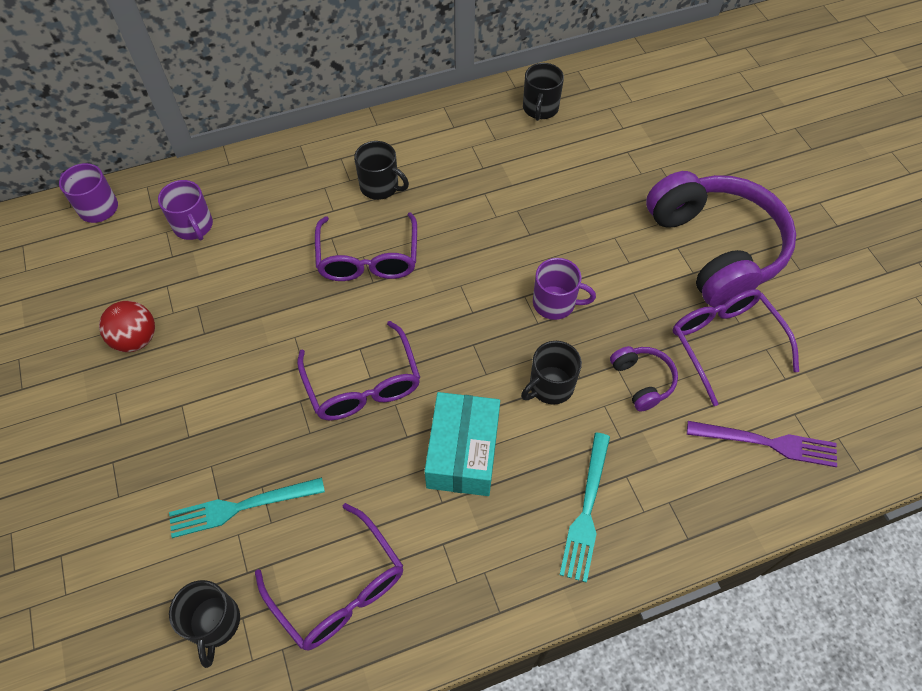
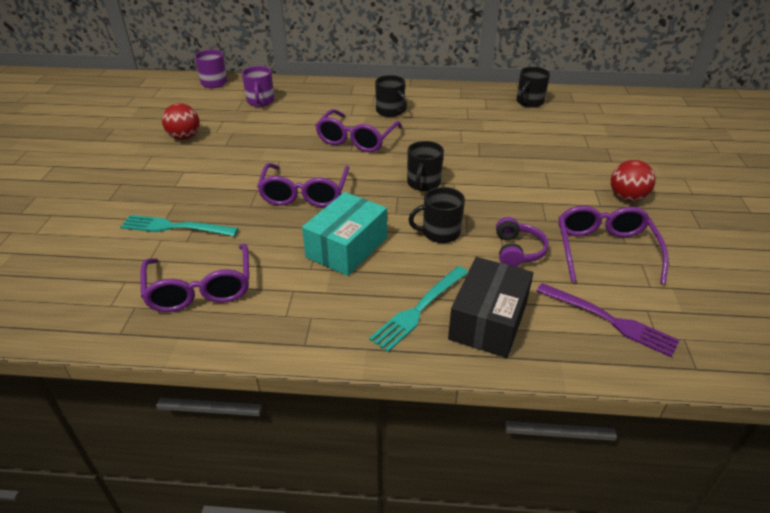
camera: 25 degrees right, 20 degrees down
black mug [169,580,240,668] -> black mug moved to [407,141,444,191]
purple mug [533,258,596,320] -> none
purple headphones [646,171,796,308] -> red ball [611,160,655,202]
none -> black box [448,257,533,358]

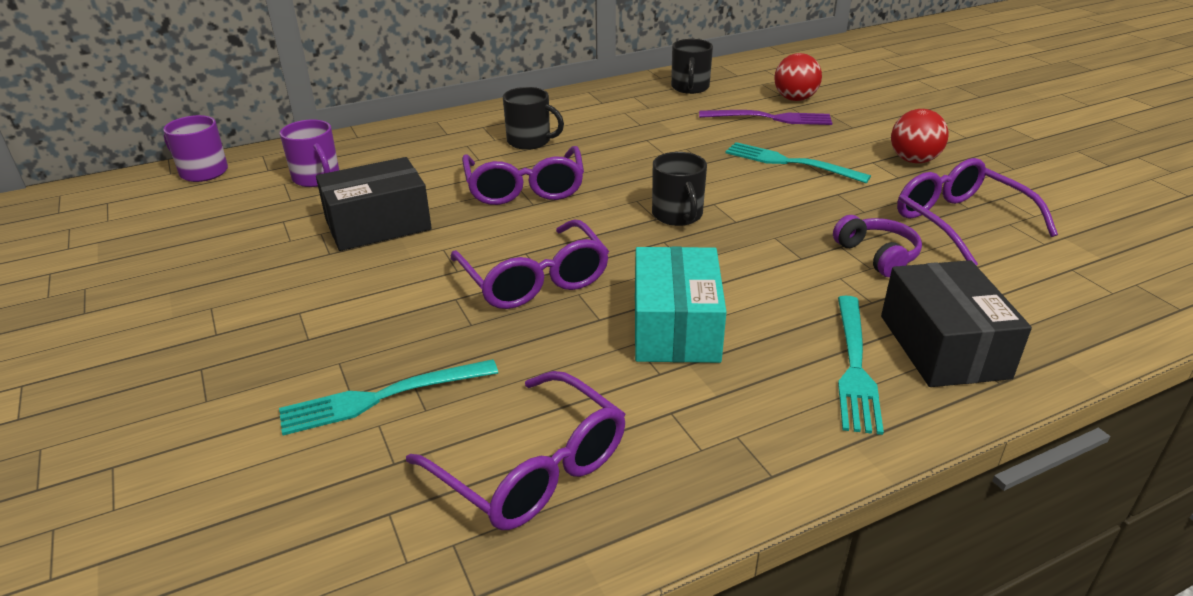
camera: 30 degrees left, 5 degrees down
red ball [162,103,200,140] -> red ball moved to [774,53,822,101]
black mug [408,187,465,243] -> none
purple fork [536,283,680,358] -> purple fork moved to [699,110,832,125]
none -> black box [316,157,432,251]
none -> turquoise fork [725,142,871,183]

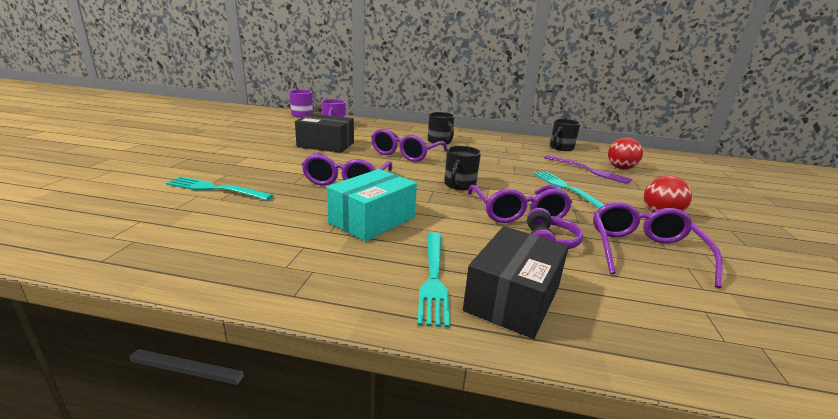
camera: 35 degrees right, 10 degrees down
purple glasses [406,371,625,530] -> purple glasses moved to [468,185,572,223]
turquoise fork [838,295,884,435] -> turquoise fork turned 45 degrees counterclockwise [418,232,450,328]

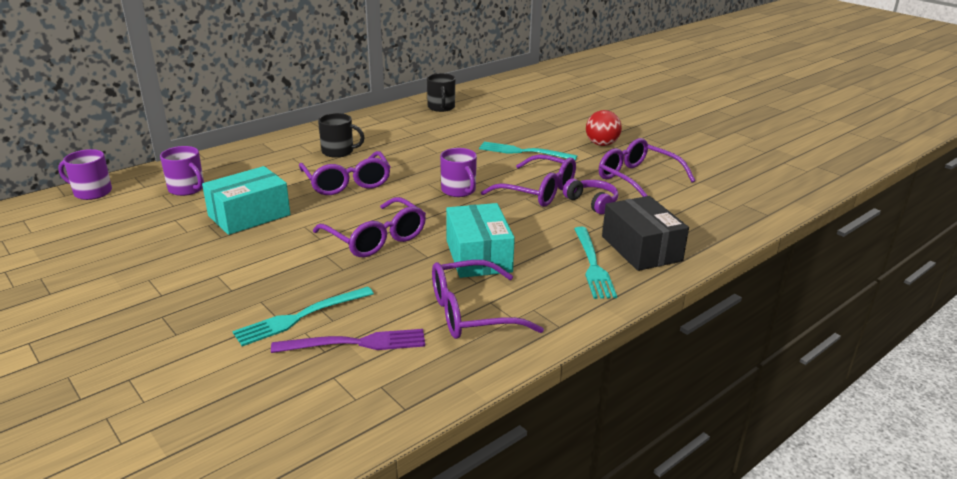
camera: 50 degrees left, 5 degrees up
black box [295,114,354,153] -> turquoise box [202,166,290,235]
turquoise fork [418,232,450,328] -> turquoise fork turned 45 degrees clockwise [574,227,617,299]
black mug [444,146,481,190] -> purple mug [440,148,477,197]
purple fork [544,155,633,184] -> purple fork moved to [271,329,425,353]
red ball [608,138,643,170] -> none
none -> purple glasses [432,260,544,339]

